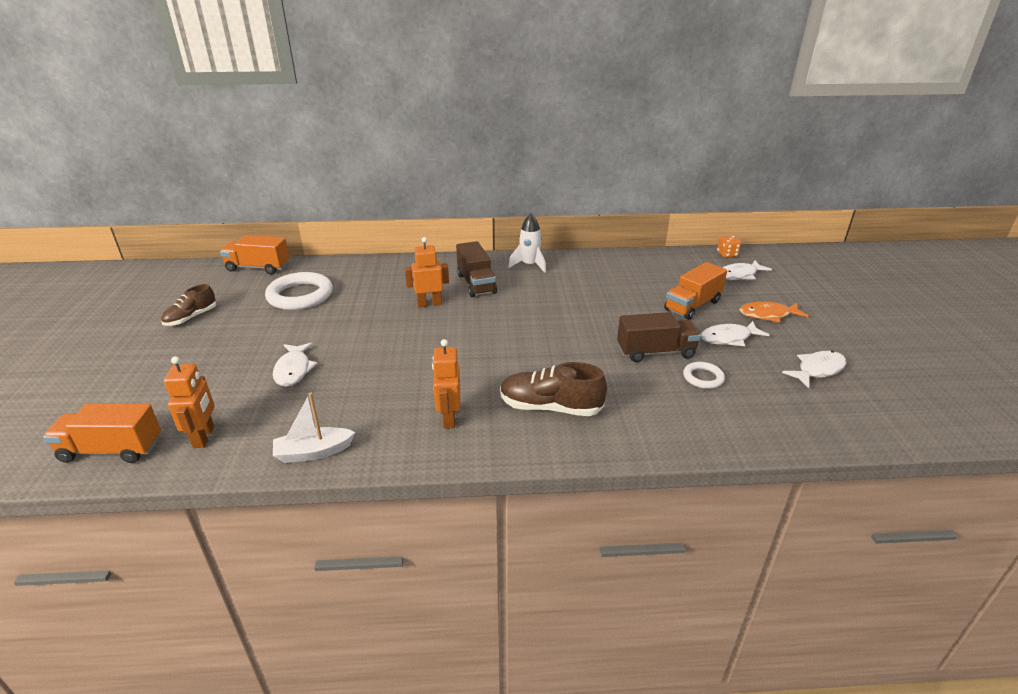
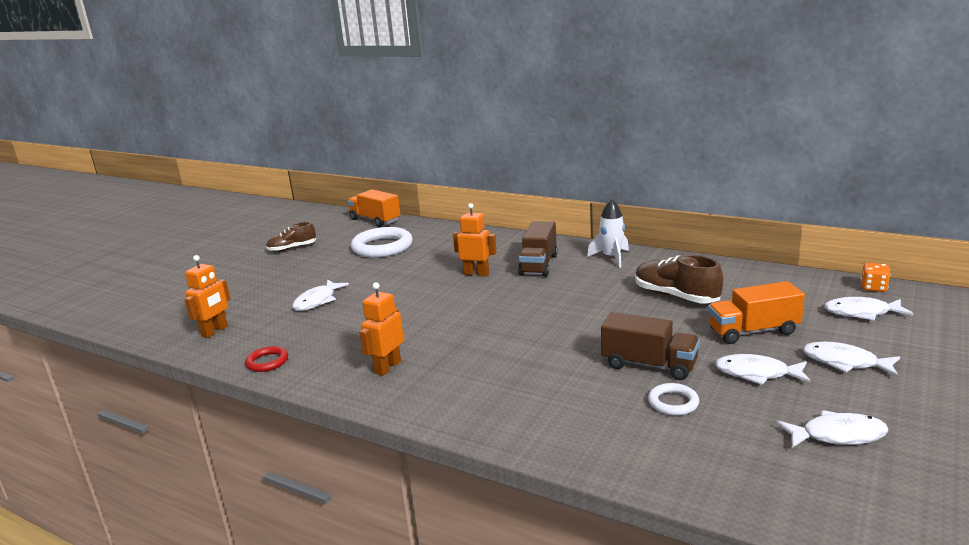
camera: 35 degrees right, 10 degrees down
orange truck [43,403,161,463] -> none
white boat [273,393,355,463] -> red ring [245,346,288,372]
brown shoe [500,362,607,416] -> brown shoe moved to [635,255,723,303]
orange fish [739,301,809,323] -> white fish [803,342,900,377]

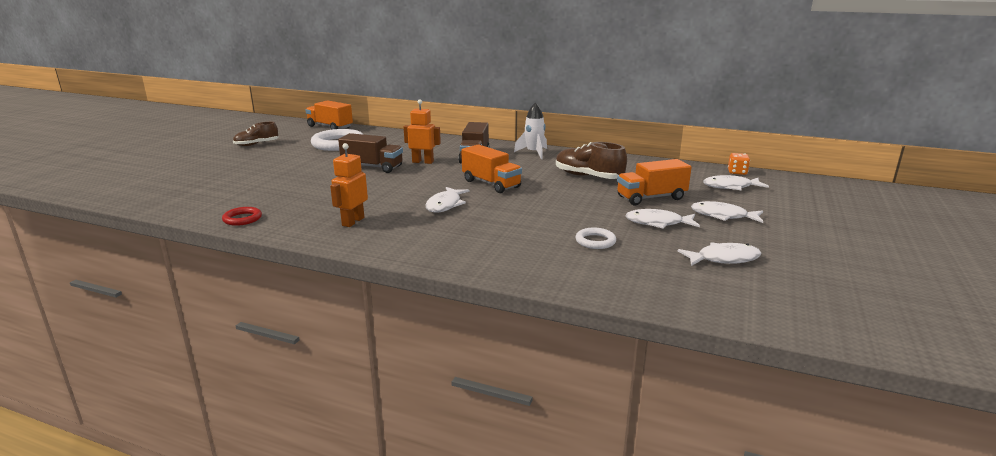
camera: 10 degrees left, 0 degrees up
orange robot [184,255,230,338] -> none
white fish [292,280,349,311] -> white fish moved to [425,187,469,212]
brown truck [601,312,700,380] -> brown truck moved to [338,133,403,173]
none -> orange truck [462,144,522,193]

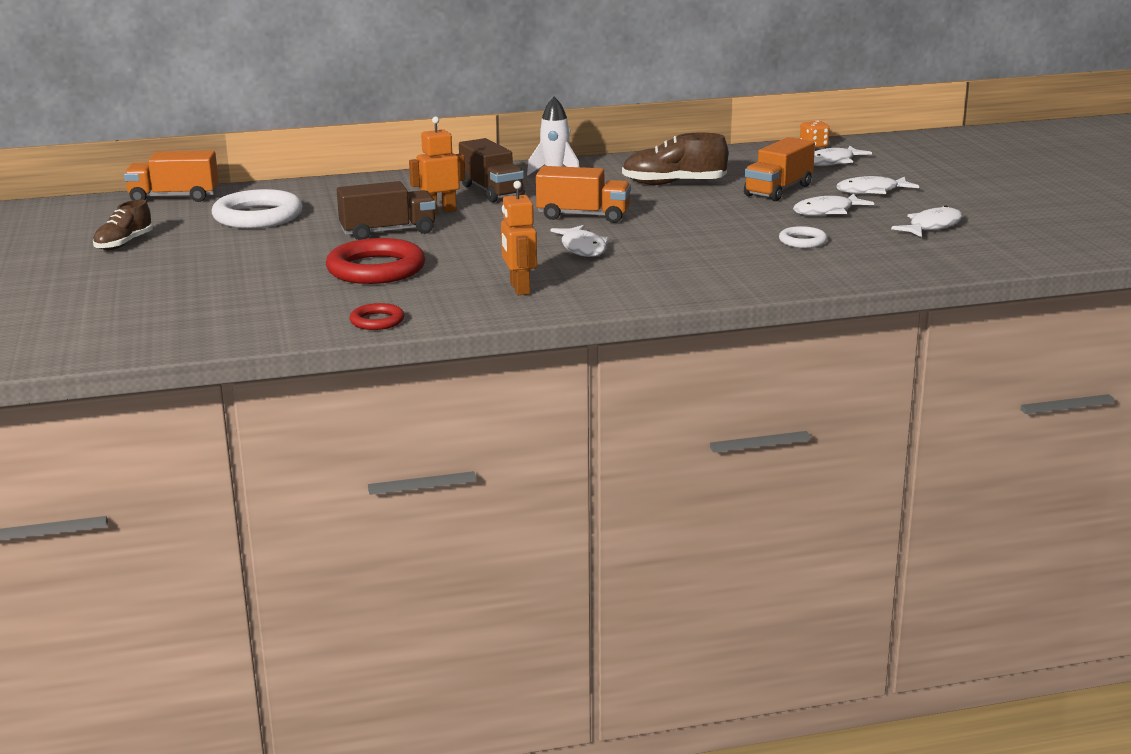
camera: 35 degrees left, 0 degrees up
none -> red ring [326,238,425,284]

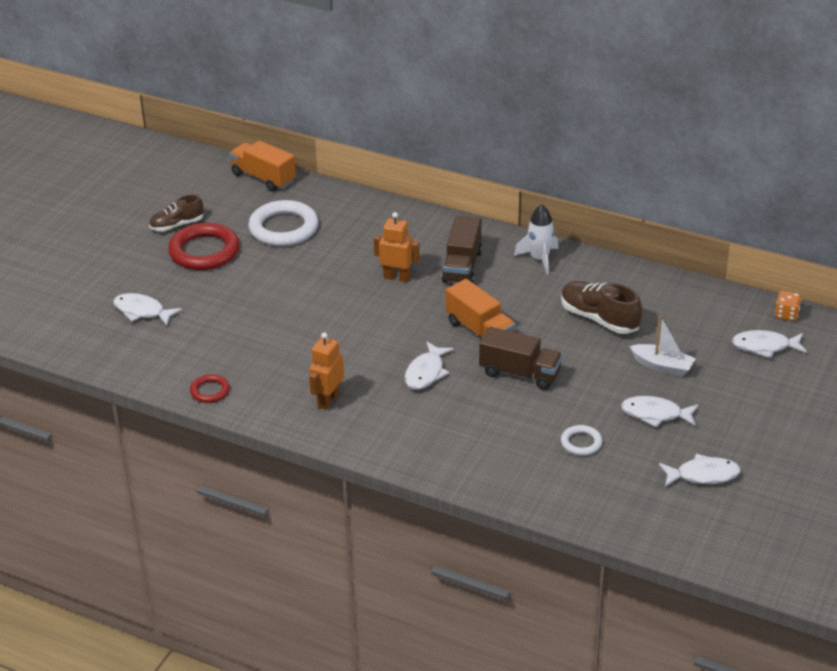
camera: 40 degrees right, 15 degrees up
red ring [326,238,425,284] -> red ring moved to [168,223,240,270]
brown truck [337,181,436,240] -> brown truck moved to [479,327,563,390]
orange truck [744,137,815,201] -> white boat [630,316,696,377]
white fish [836,176,919,194] -> white fish moved to [113,293,182,326]

